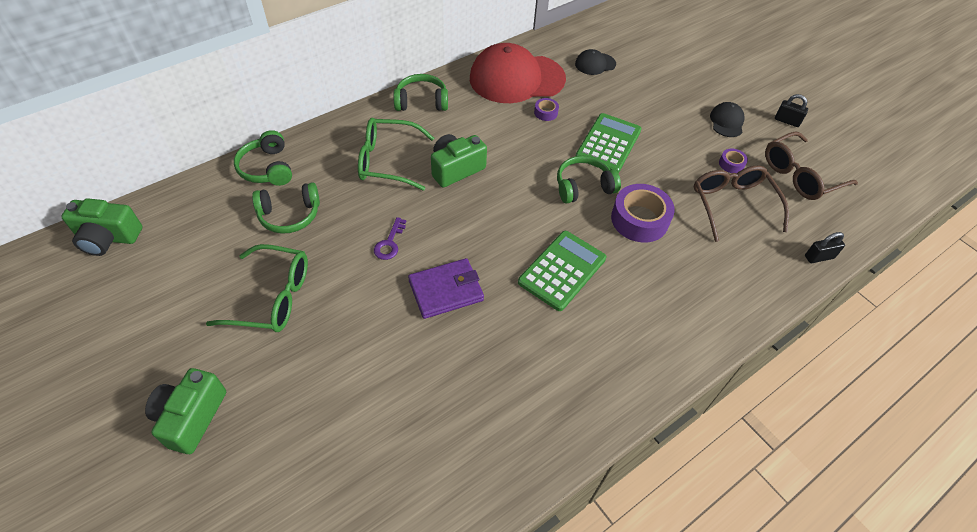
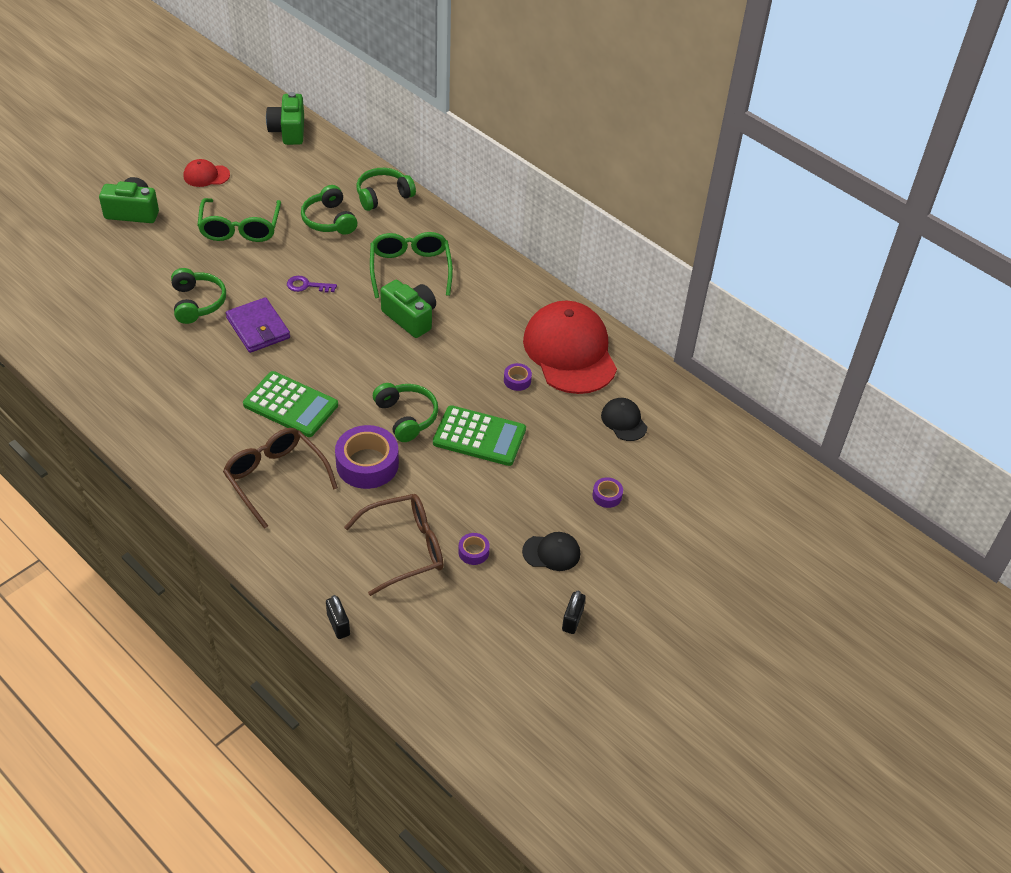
camera: 80 degrees right, 5 degrees down
green headphones [394,74,448,111] -> green headphones moved to [171,268,226,324]
brown glasses [765,131,858,200] -> brown glasses moved to [223,428,338,529]
none -> red cap [184,159,230,187]
none -> purple tape [592,477,623,508]

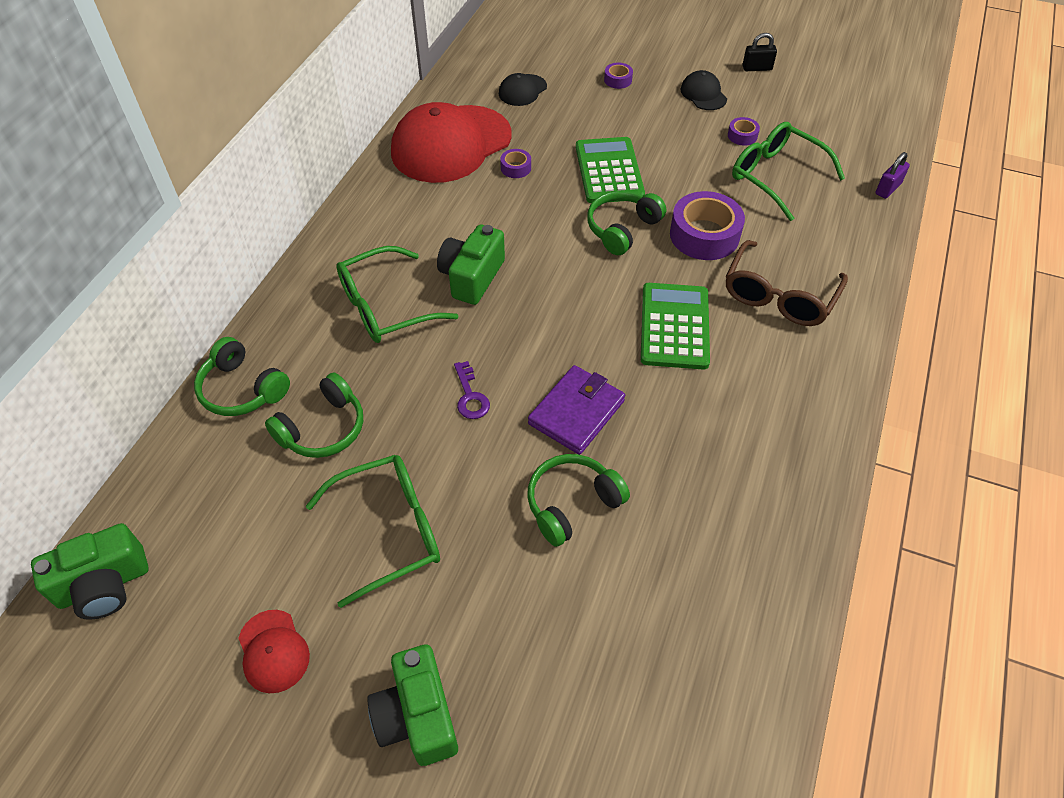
camera: 110 degrees left, 5 degrees up
black padlock [326,595,350,639] -> purple padlock [876,152,910,199]
brown glasses [344,494,443,596] -> green glasses [732,122,845,221]

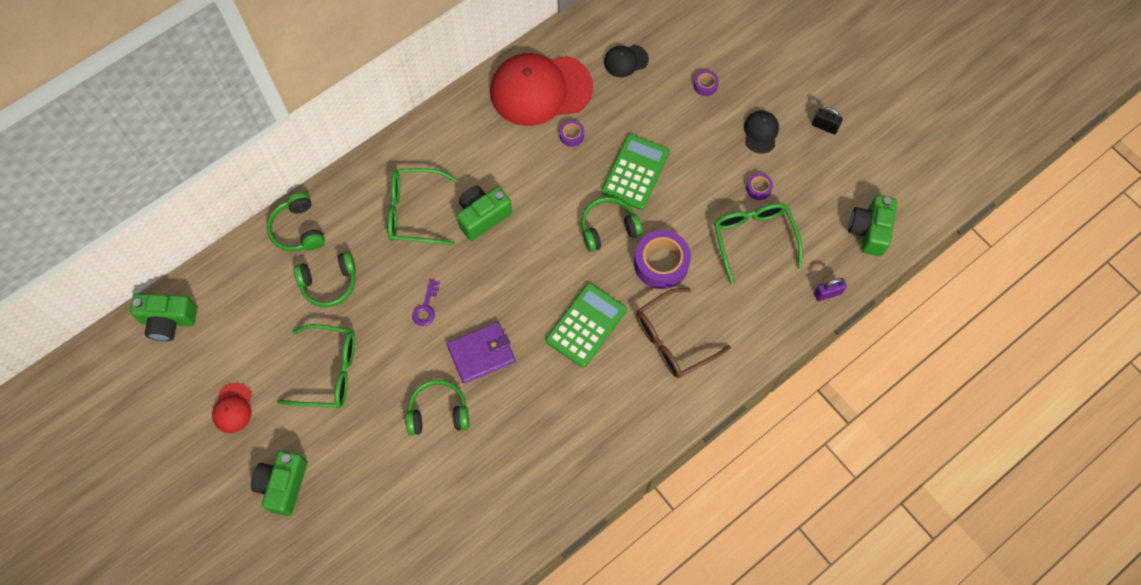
camera: 30 degrees right, 15 degrees up
none -> green camera [848,195,897,256]

